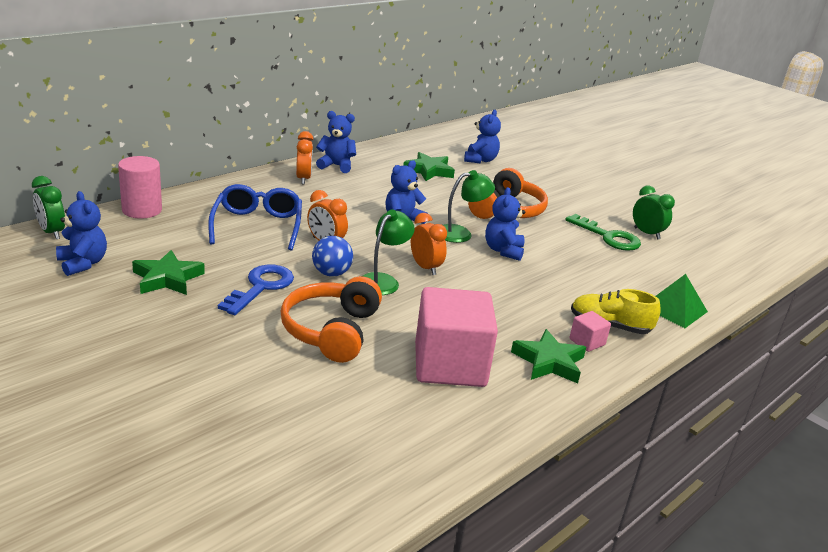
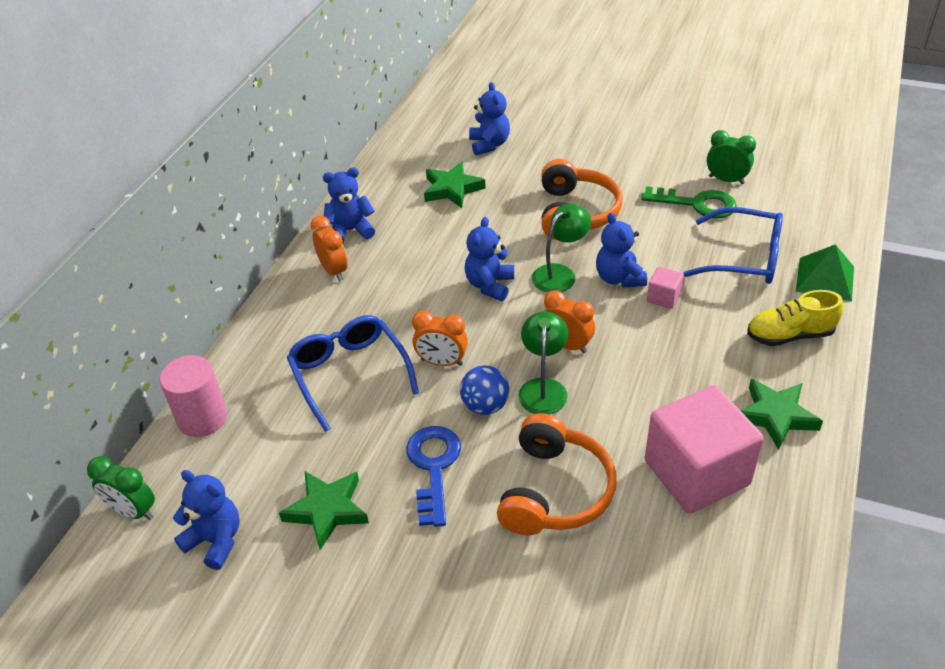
camera: 20 degrees left, 15 degrees up
orange headphones [280,276,382,363] -> orange headphones turned 150 degrees counterclockwise [497,413,617,535]
pink cube [569,311,611,352] -> pink cube moved to [647,267,684,309]
none -> blue glasses [683,207,783,284]

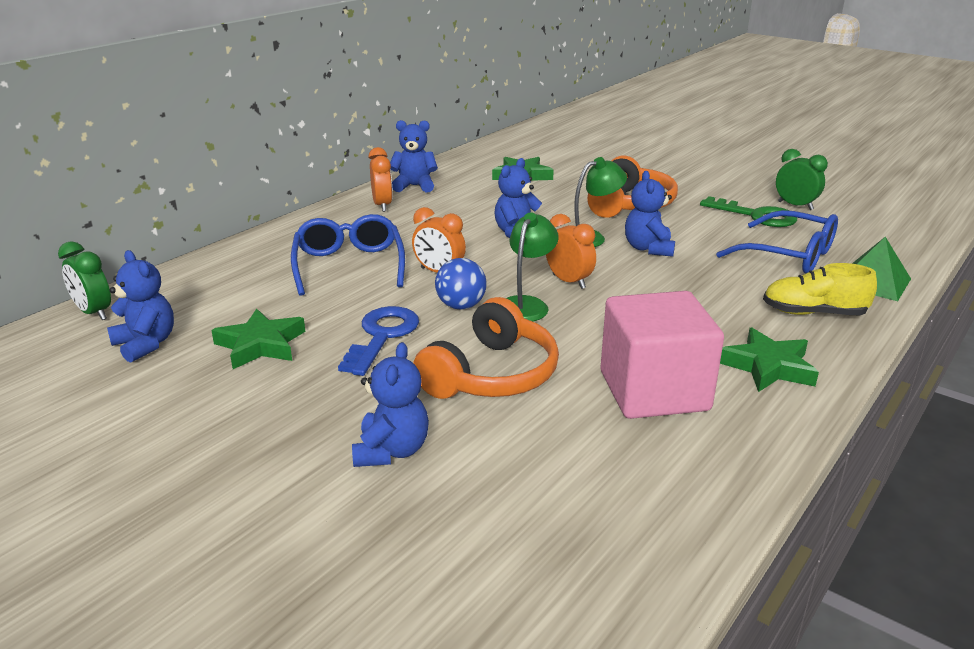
camera: 15 degrees right, 15 degrees down
pink cylinder [160,355,227,437] -> none
blue teddy bear [469,82,510,155] -> blue teddy bear moved to [352,342,429,467]
pink cube [647,267,684,309] -> none

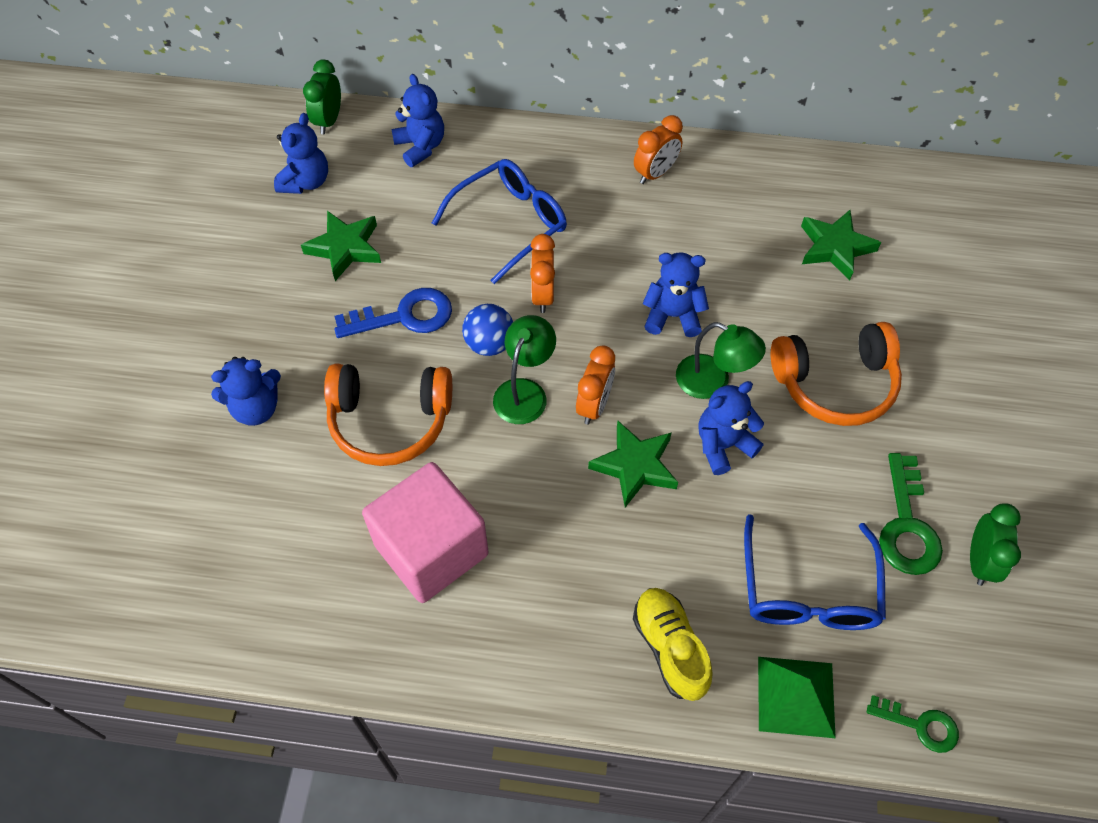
camera: 60 degrees right, 30 degrees up
blue teddy bear [390,120,438,193] -> blue teddy bear moved to [391,74,444,167]
green lamp [506,212,559,322] -> green lamp turned 60 degrees counterclockwise [493,315,556,424]
green star [720,327,819,392] -> green star moved to [588,421,678,507]
none -> green key [867,695,959,753]

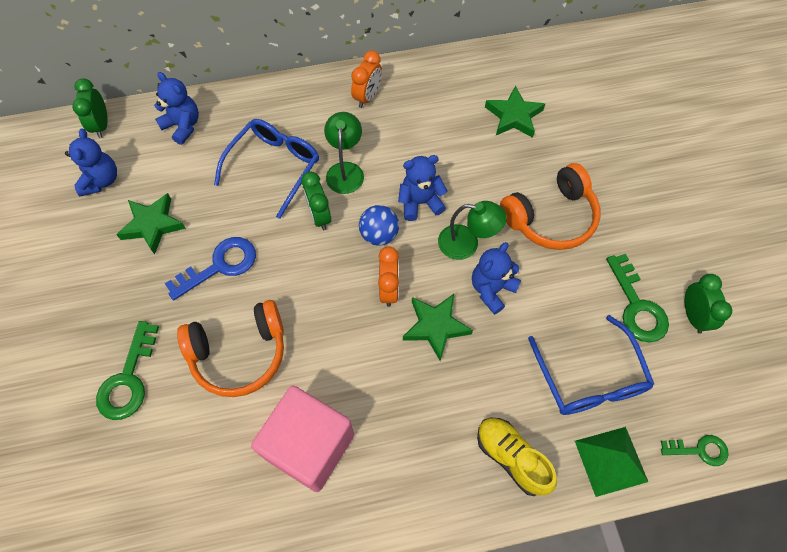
camera: 20 degrees left, 5 degrees up
blue teddy bear [211,357,281,426] -> green key [96,321,159,420]
blue ball [462,304,513,356] -> blue ball moved to [359,205,399,246]
green lamp [493,315,556,424] -> green lamp moved to [324,112,364,194]
orange clock [530,234,555,313] -> green clock [301,172,331,230]

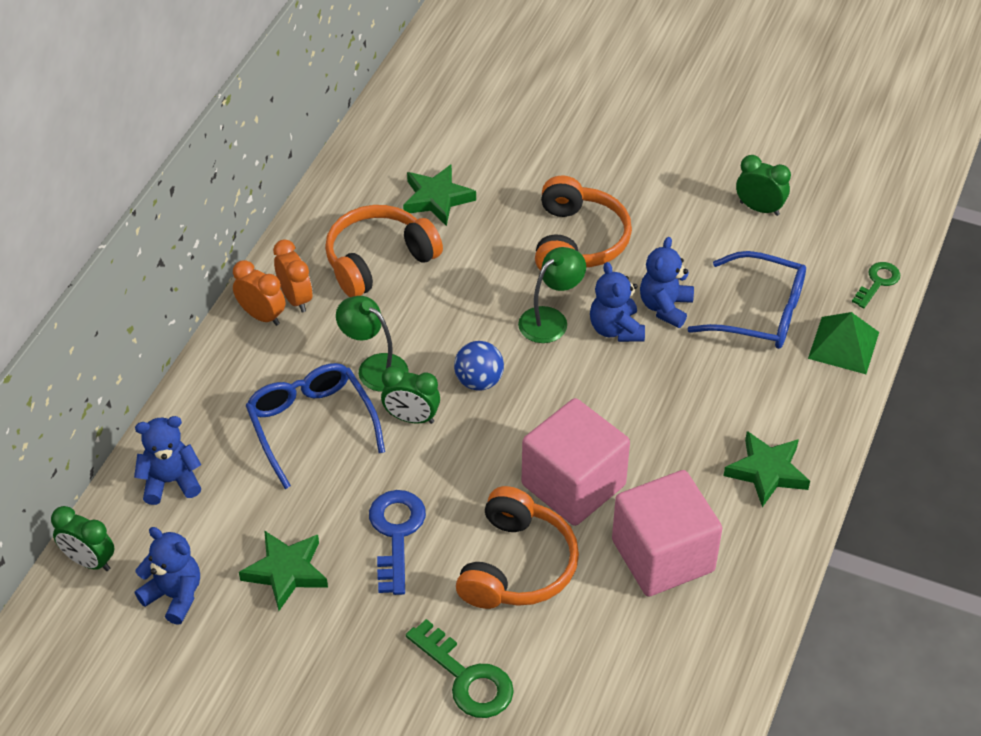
camera: 55 degrees left, 15 degrees down
orange clock [378,246,399,307] -> orange clock moved to [233,260,285,326]
blue teddy bear [398,155,447,221] -> blue teddy bear moved to [640,237,694,328]
green star [403,294,473,361] -> green star moved to [723,431,810,507]
yellow shoe [477,417,557,496] -> none
green key [606,254,669,343] -> none
none -> orange headphones [325,205,443,297]
none -> pink cube [522,398,630,526]

